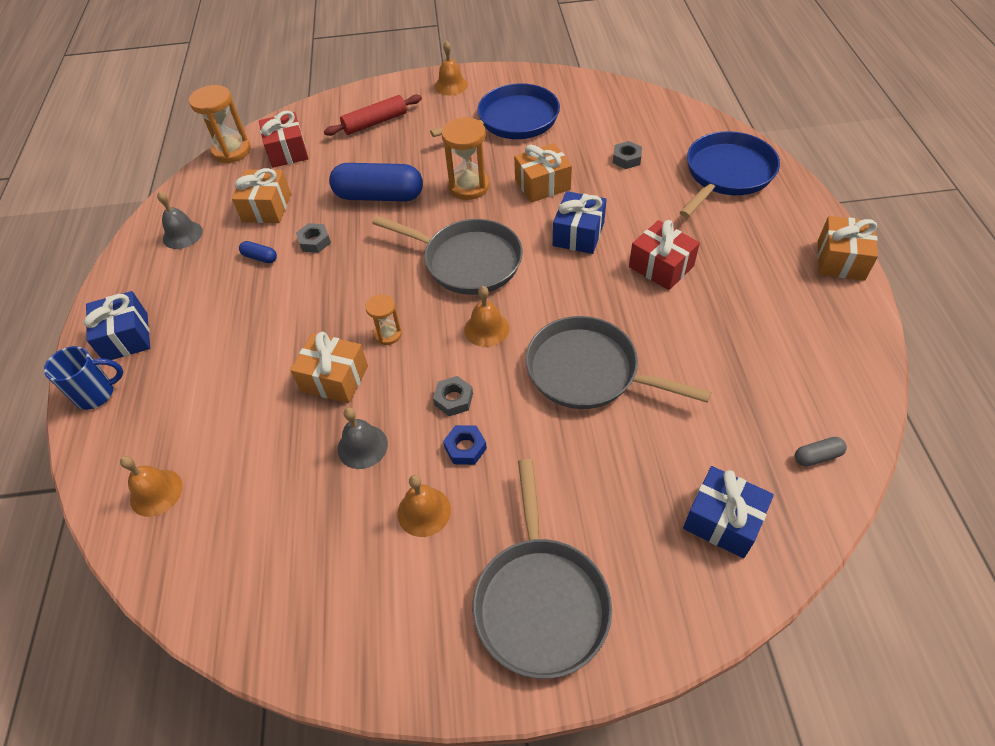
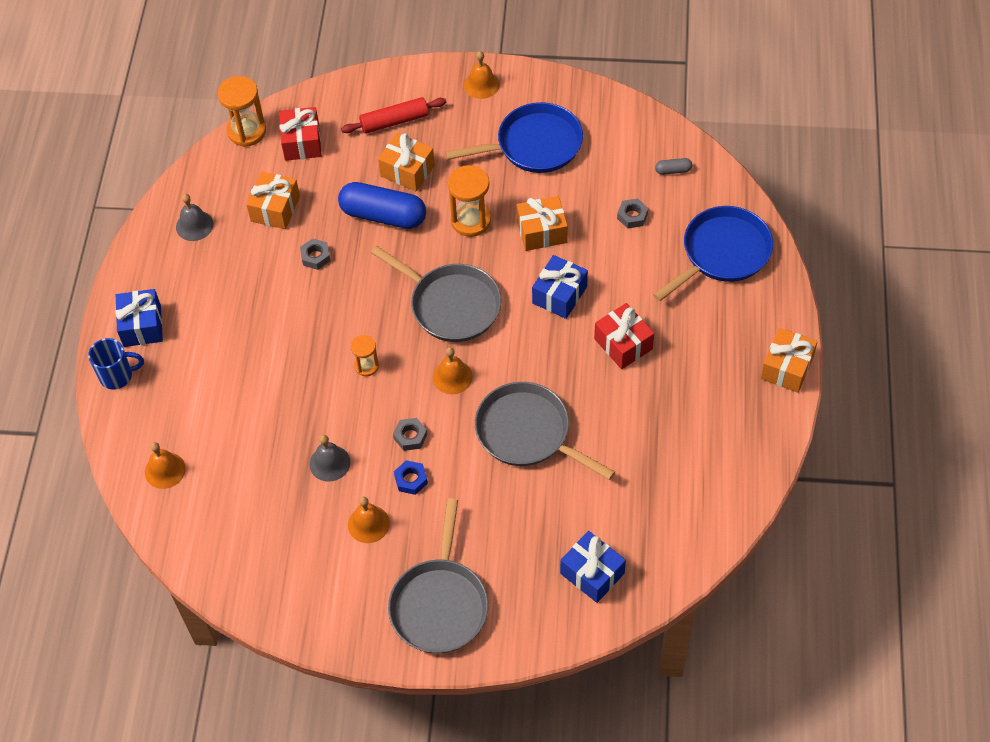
camera: 10 degrees right, 5 degrees up
blue capsule [239,241,277,263] -> none
orange gift [290,332,368,403] -> orange gift moved to [378,133,435,191]
grey capsule [795,437,847,466] -> grey capsule moved to [655,158,692,175]

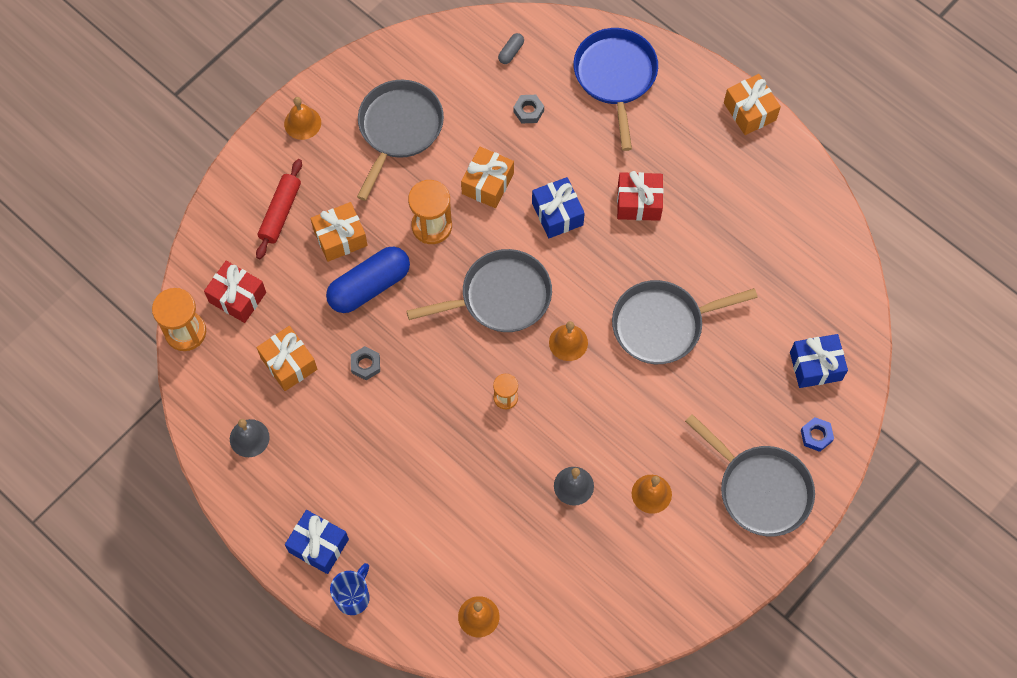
camera: 55 degrees left, 10 degrees up
grey nut [393,418,428,451] -> none
blue nut [394,460,428,495] -> blue nut moved to [801,417,834,452]
blue pan [445,102,583,173] -> grey pan [357,80,444,201]

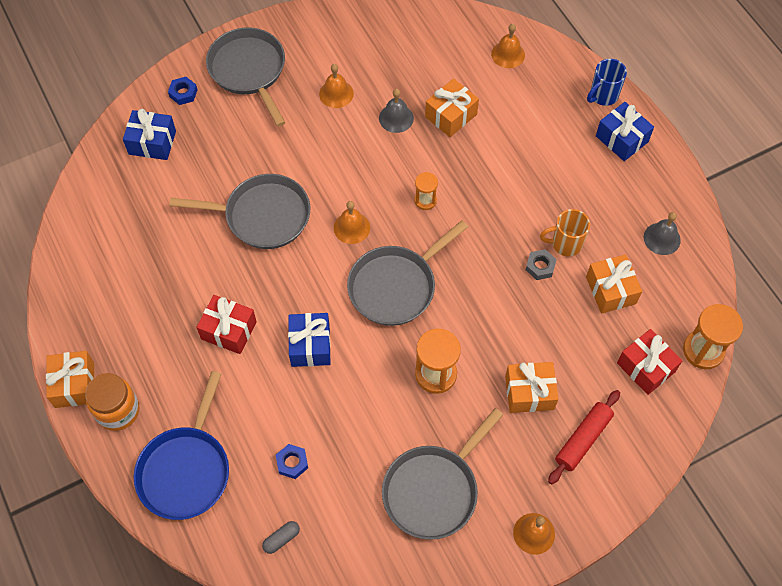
camera: 160 degrees left, 5 degrees down
blue capsule [326,246,410,313] -> none
grey pan [406,249,552,332] -> grey pan turned 45 degrees counterclockwise [347,220,468,326]
orange gift [461,147,514,208] -> orange gift moved to [425,78,479,137]
grey nut [513,95,544,123] -> blue nut [276,444,308,479]
none -> orange jar [85,373,139,431]
none -> orange mug [540,209,590,257]

